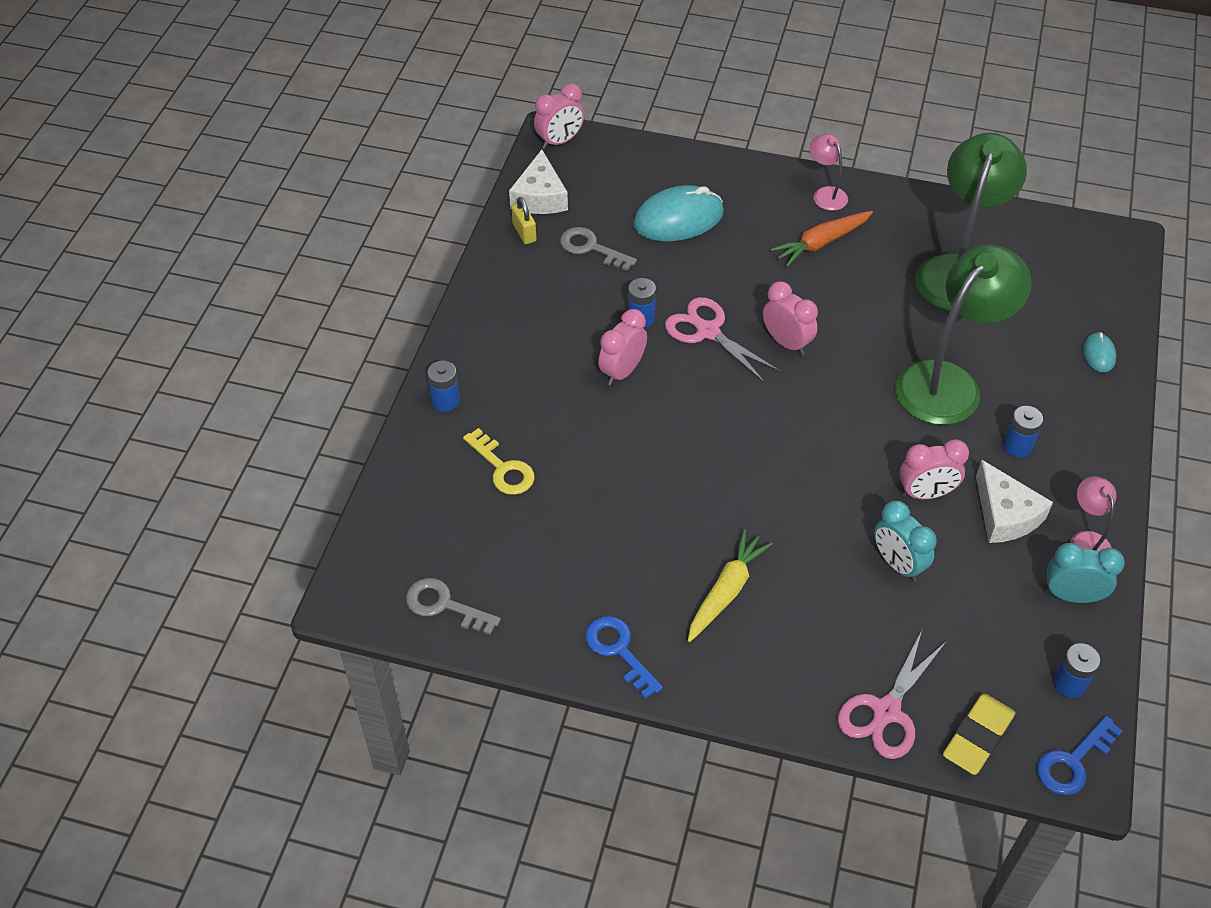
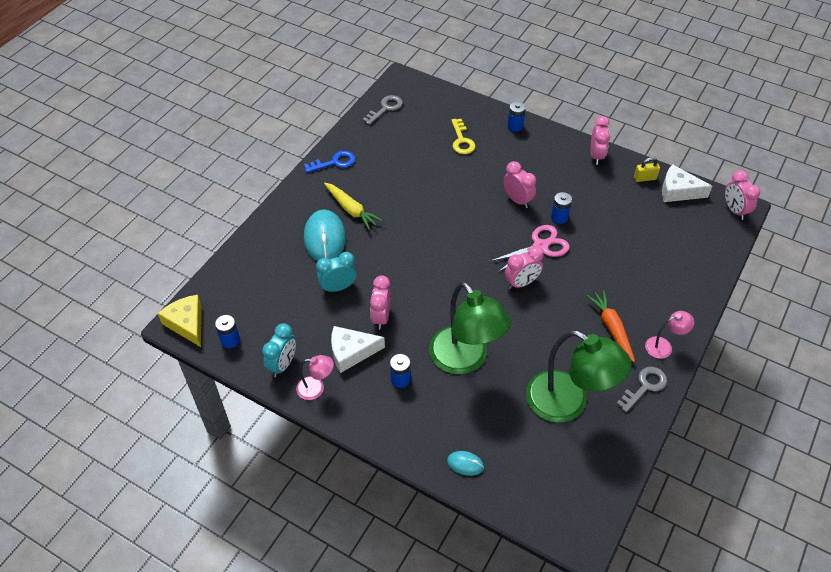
camera: 105 degrees right, 0 degrees up
yellow key [463,428,535,495] -> yellow key turned 75 degrees counterclockwise [451,119,475,154]
grey key [560,227,637,271] -> grey key moved to [617,367,667,412]
turquoise mouse [633,185,724,242] -> turquoise mouse moved to [304,210,346,261]
pink scissors [838,628,947,759] -> none
yellow eraser [943,694,1015,775] -> none
blue key [1037,716,1122,795] -> yellow cheese [158,295,202,347]
none -> pink clock [590,116,610,165]

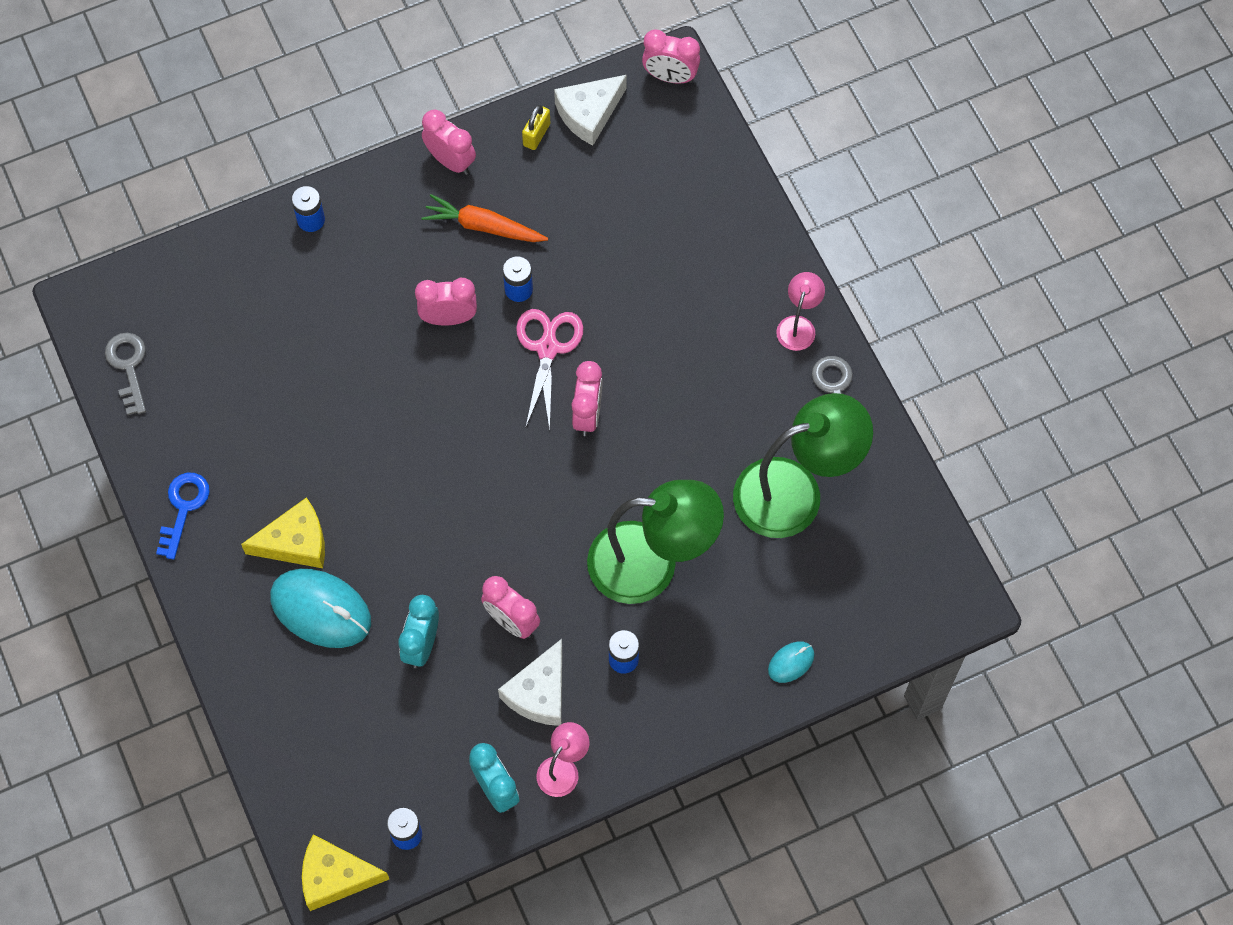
camera: 55 degrees left, 15 degrees up
yellow carrot [324,183,383,230] -> yellow cheese [241,497,325,568]
yellow key [451,119,475,154] -> none
orange carrot [586,290,635,362] -> orange carrot moved to [422,194,548,242]

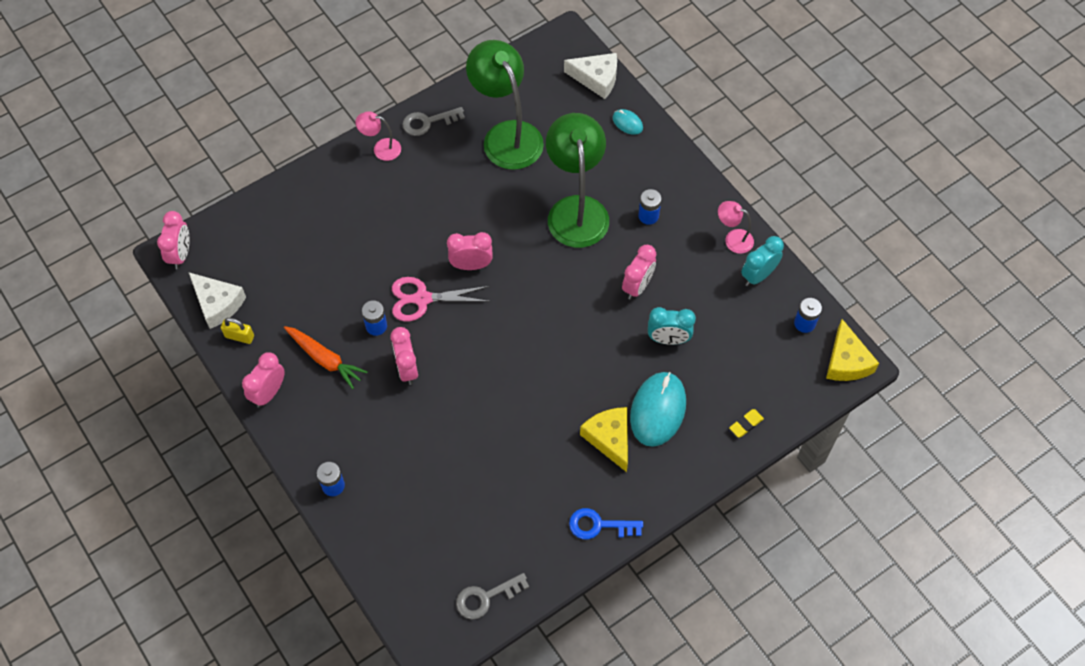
camera: 100 degrees left, 5 degrees down
orange carrot [422,194,548,242] -> orange carrot turned 60 degrees counterclockwise [284,326,368,389]
white cheese [498,639,562,726] -> white cheese moved to [564,53,617,99]
none -> yellow eraser [729,409,764,438]

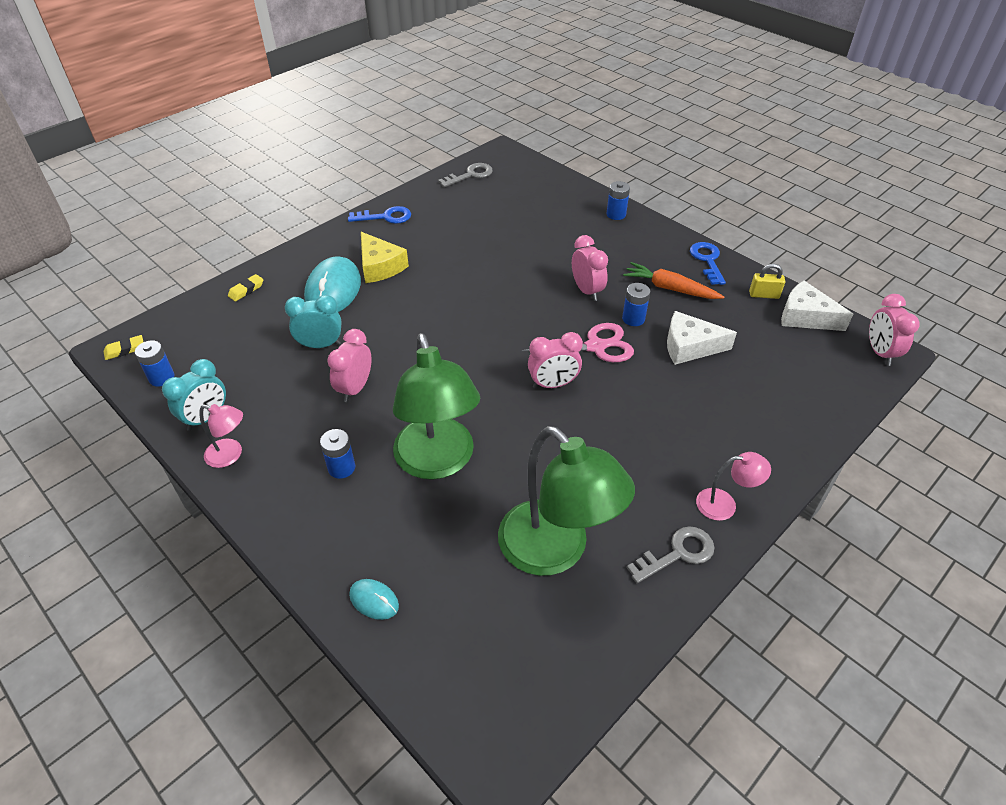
camera: 170 degrees right, 15 degrees down
pink clock [242,352,285,408] -> blue key [690,242,726,285]
white cheese [564,53,617,99] -> white cheese moved to [667,311,737,365]
yellow cheese [826,319,879,381] -> yellow eraser [104,335,143,360]

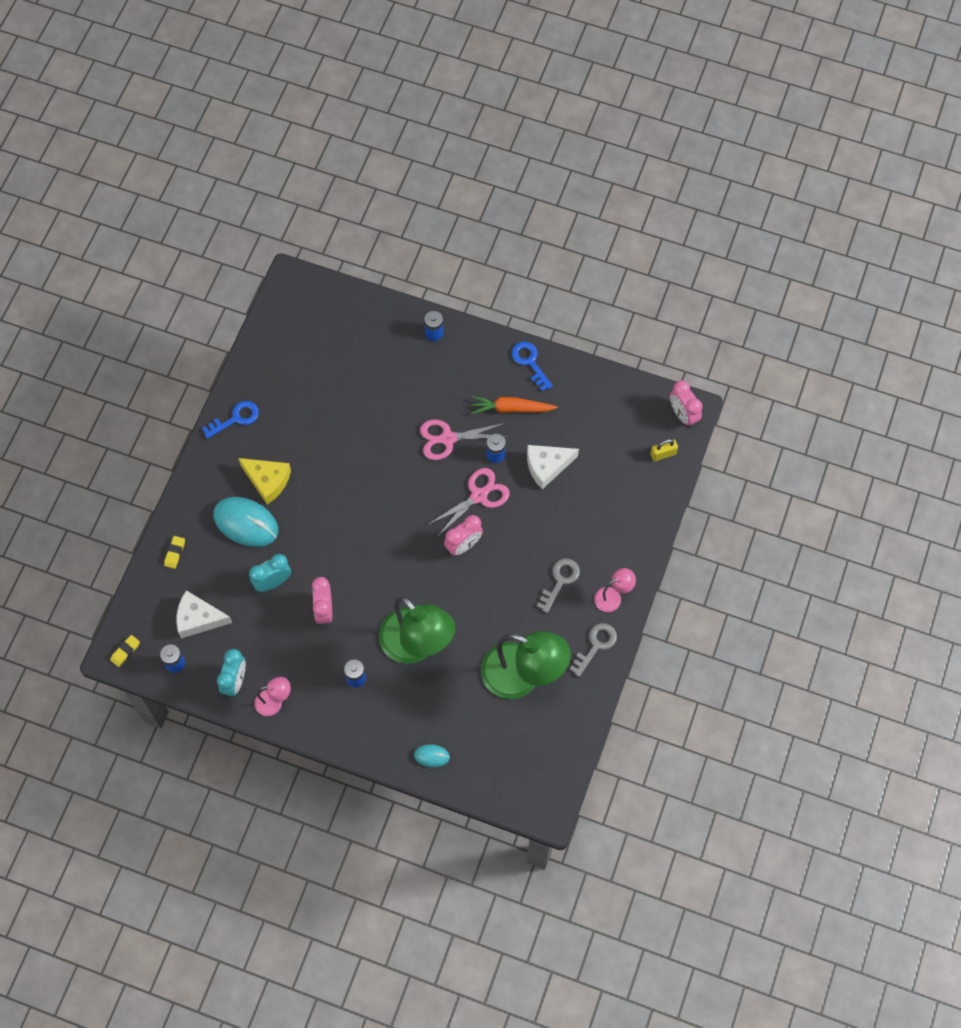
camera: 25 degrees left, 20 degrees up
turquoise mouse [304,257,361,312] -> turquoise mouse turned 45 degrees counterclockwise [214,497,278,547]
grey key [438,163,493,187] -> grey key moved to [537,558,580,613]
pink clock [572,235,608,301] -> pink scissors [420,419,508,460]
yellow padlock [749,264,785,299] -> yellow padlock moved to [651,439,678,461]
white cheese [781,281,853,331] -> white cheese moved to [176,590,232,638]

